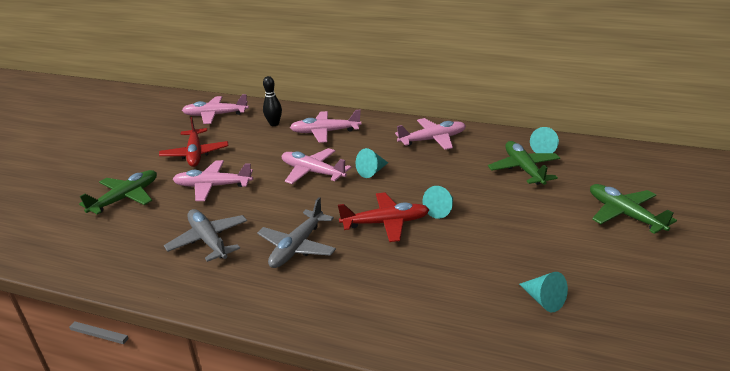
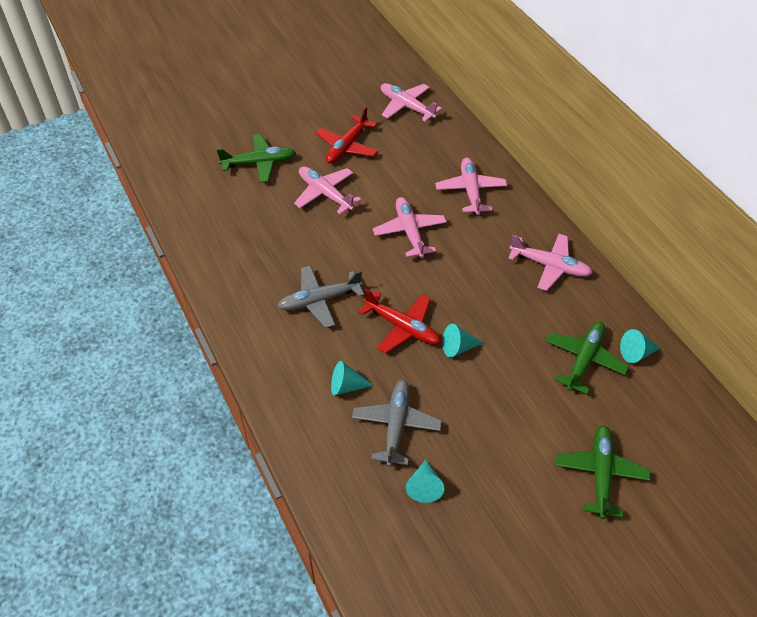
camera: 40 degrees right, 20 degrees up
grey plane [164,209,247,262] -> grey plane moved to [352,379,442,467]
black bowling pin [263,76,282,126] -> none
pink plane [290,110,361,143] -> pink plane turned 45 degrees clockwise [435,158,507,215]
turquoise cone [356,148,388,178] -> turquoise cone moved to [331,361,374,395]

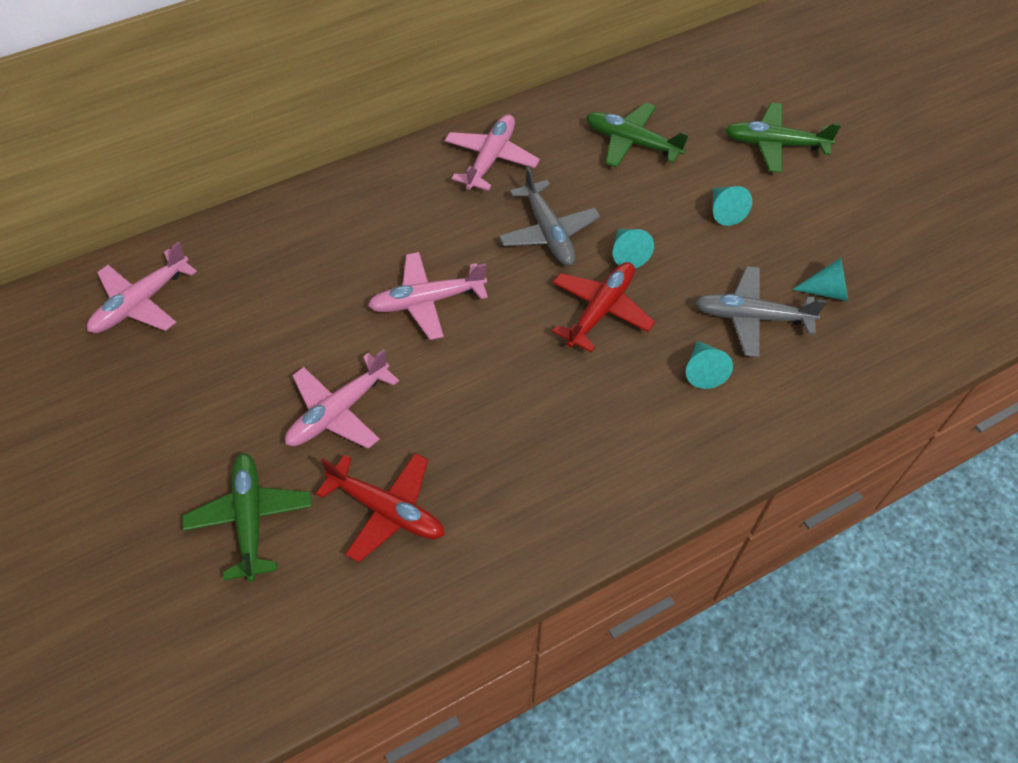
camera: 90 degrees left, 5 degrees up
grey plane [277,266,364,328] -> grey plane moved to [499,167,600,266]
red plane [315,107,378,163] -> red plane moved to [316,453,444,562]
pink plane [435,158,507,215] -> none
turquoise cone [620,329,661,363] -> turquoise cone moved to [713,186,752,226]

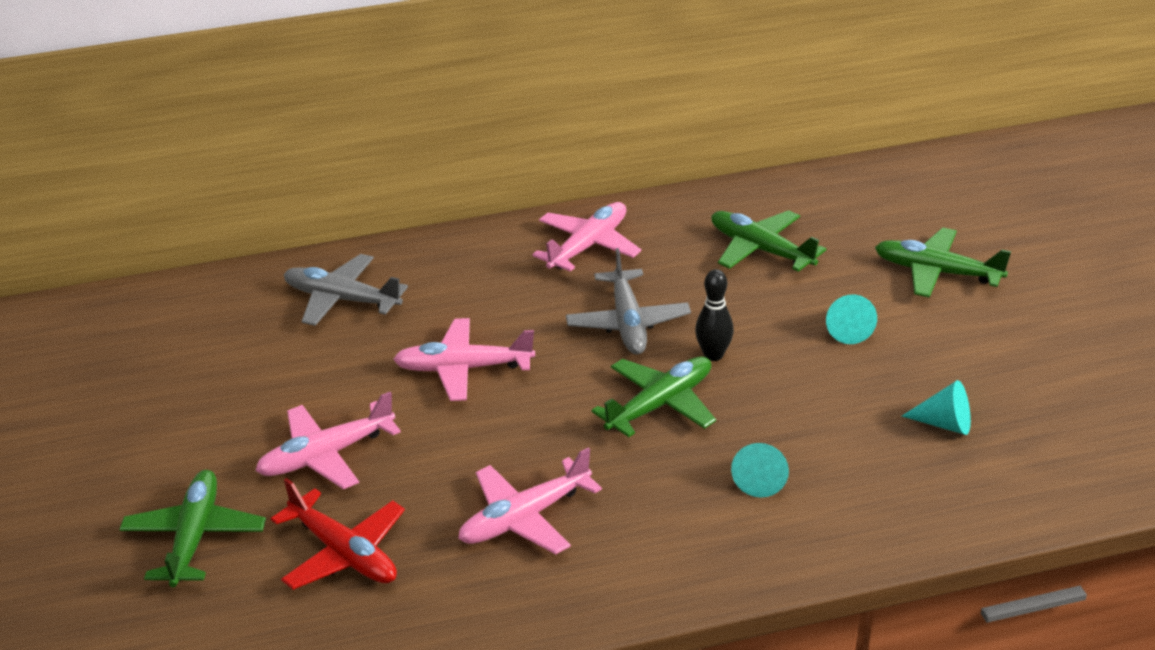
camera: 15 degrees right, 20 degrees down
pink plane [87,241,197,333] -> pink plane moved to [458,448,602,554]
red plane [552,262,655,352] -> green plane [591,357,716,437]
turquoise cone [613,229,654,268] -> black bowling pin [695,269,734,361]
grey plane [695,266,827,357] -> grey plane moved to [284,254,408,326]

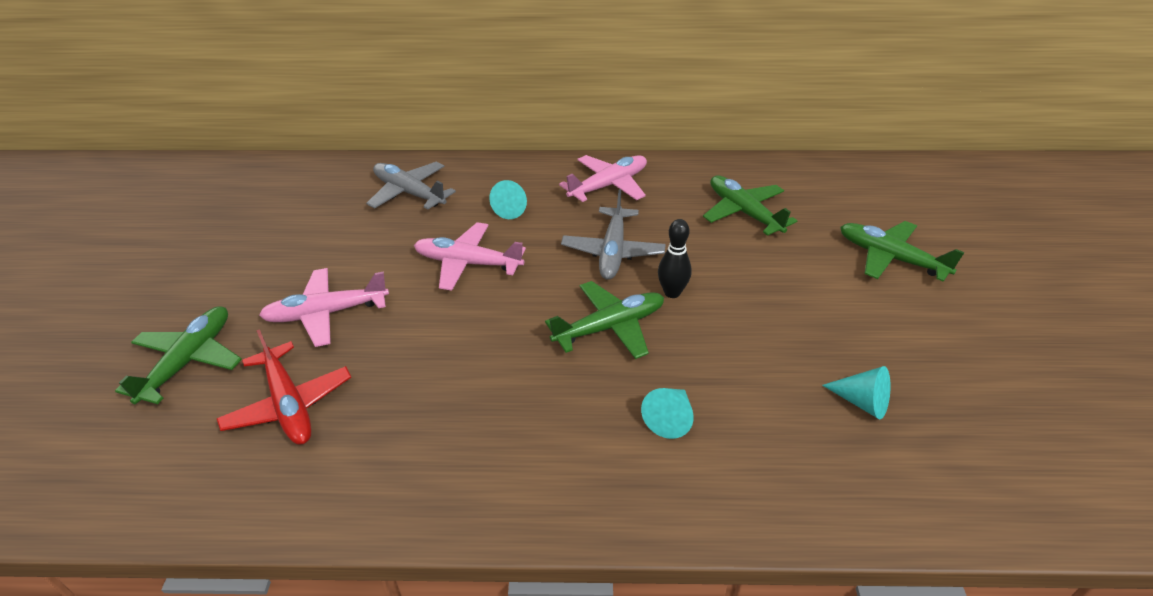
camera: 15 degrees right, 5 degrees up
pink plane [458,448,602,554] -> none
turquoise cone [826,295,877,344] -> turquoise cone moved to [489,180,527,219]

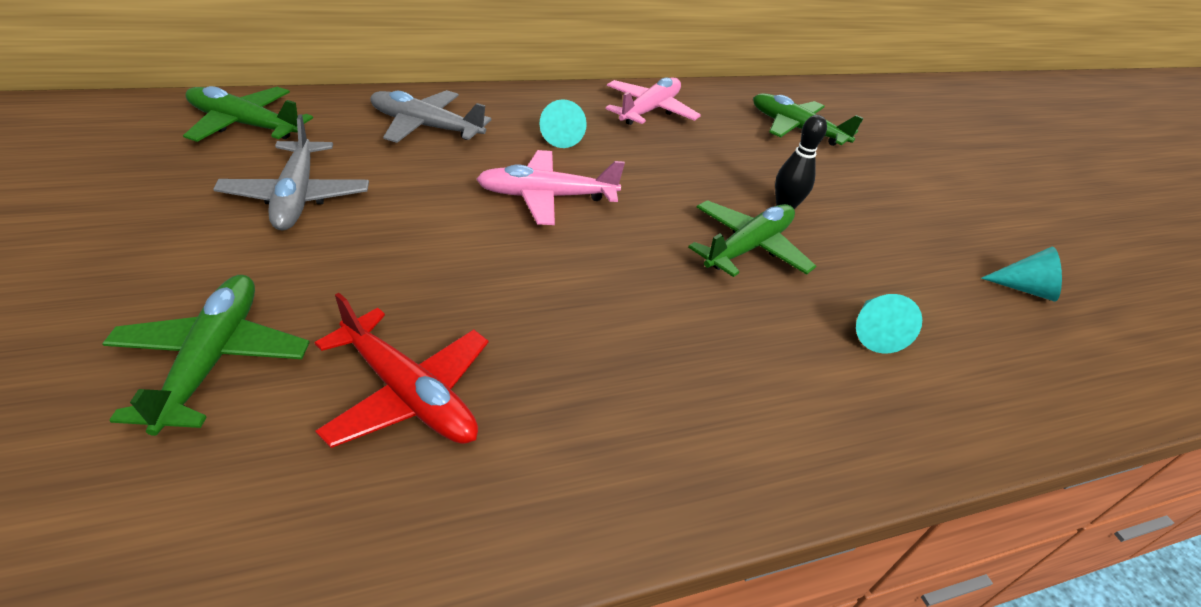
camera: 25 degrees left, 0 degrees up
pink plane [259,268,389,347] -> none
grey plane [561,189,666,280] -> grey plane moved to [213,114,369,230]
green plane [840,221,965,282] -> green plane moved to [183,86,313,142]

